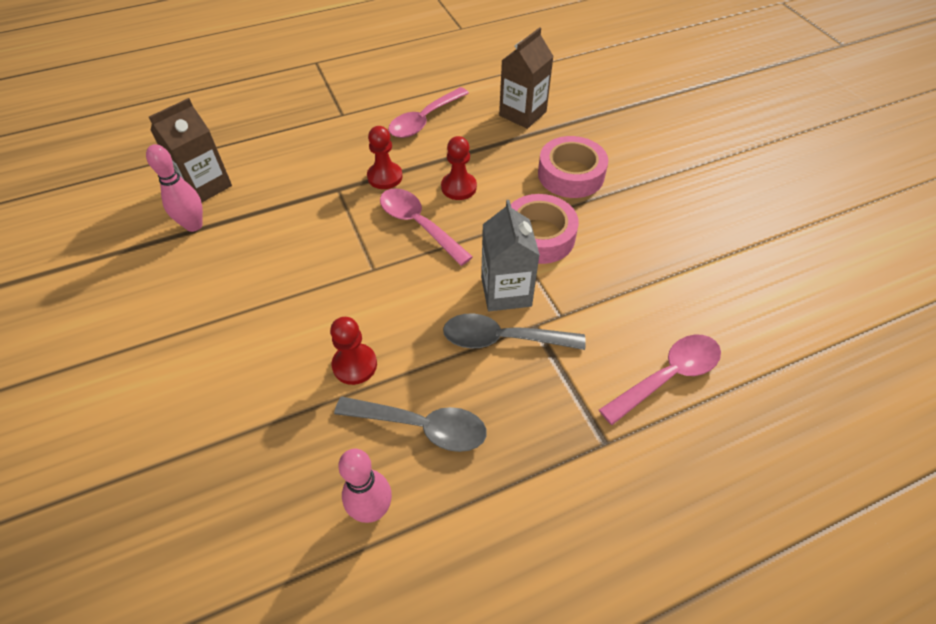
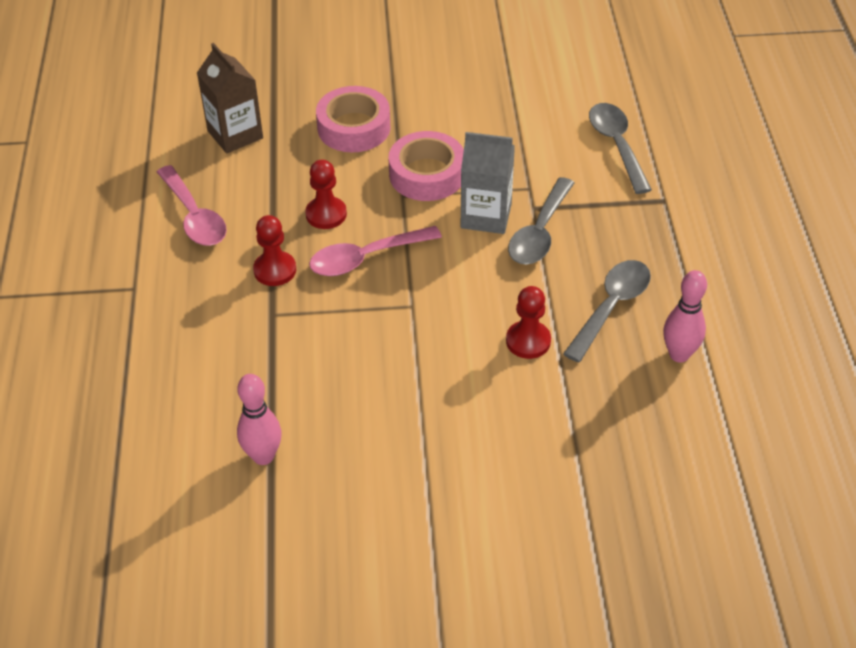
camera: 70 degrees left, 5 degrees down
brown carton [149,98,232,203] -> none
pink spoon [599,335,721,425] -> grey spoon [589,103,652,194]

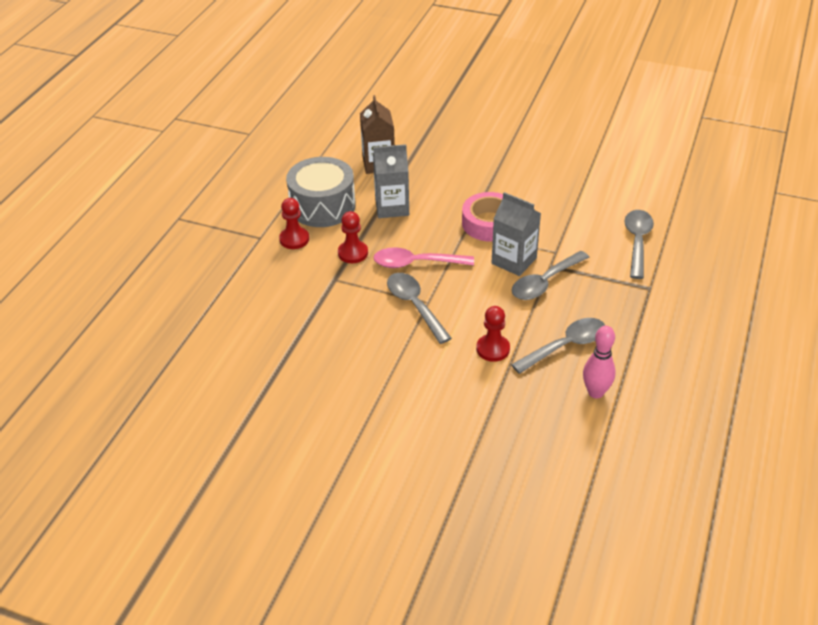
camera: 25 degrees right, 5 degrees down
pink spoon [157,165,227,246] -> grey drum [286,157,356,227]
pink bowling pin [237,374,281,465] -> none
red pawn [305,160,347,229] -> red pawn moved to [279,198,309,249]
pink tape [316,86,391,152] -> none
none -> grey carton [373,144,409,218]
none -> grey spoon [387,273,452,344]

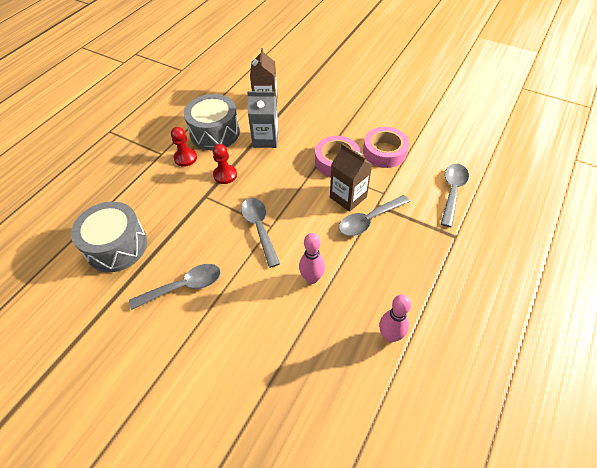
camera: 10 degrees right, 10 degrees up
pink spoon [373,247,474,268] -> none
red pawn [476,306,510,362] -> pink bowling pin [299,233,325,284]
grey carton [491,192,541,276] -> brown carton [330,143,372,212]
grey spoon [511,318,606,374] -> grey spoon moved to [129,264,221,310]
none -> grey drum [71,201,147,272]
none -> pink tape [363,127,409,168]

